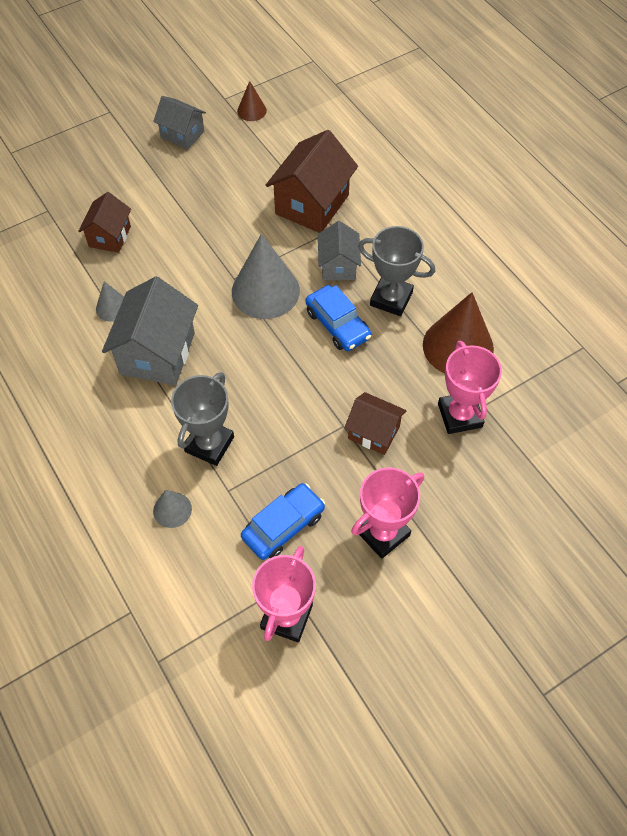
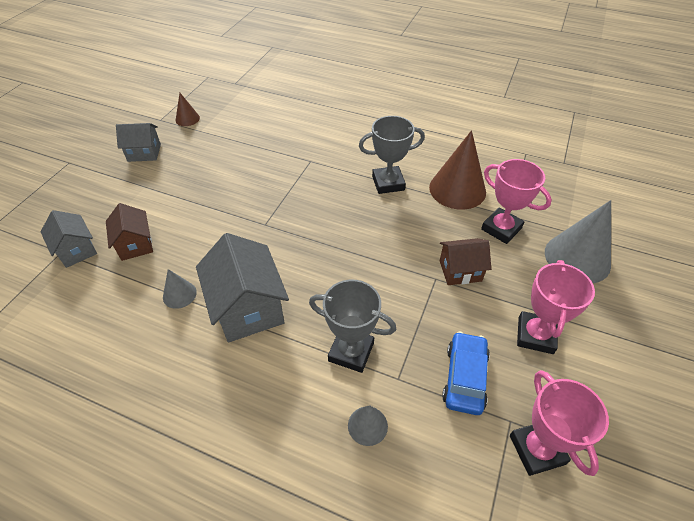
camera: 35 degrees left, 10 degrees down
grey trophy [171,372,234,466] -> grey trophy turned 60 degrees counterclockwise [309,280,396,373]
grey cone [232,234,300,319] -> grey cone moved to [545,200,611,283]
brown house [266,130,358,233] -> none
blue car [305,285,371,351] -> none
grey house [318,221,361,280] -> grey house moved to [41,210,97,268]

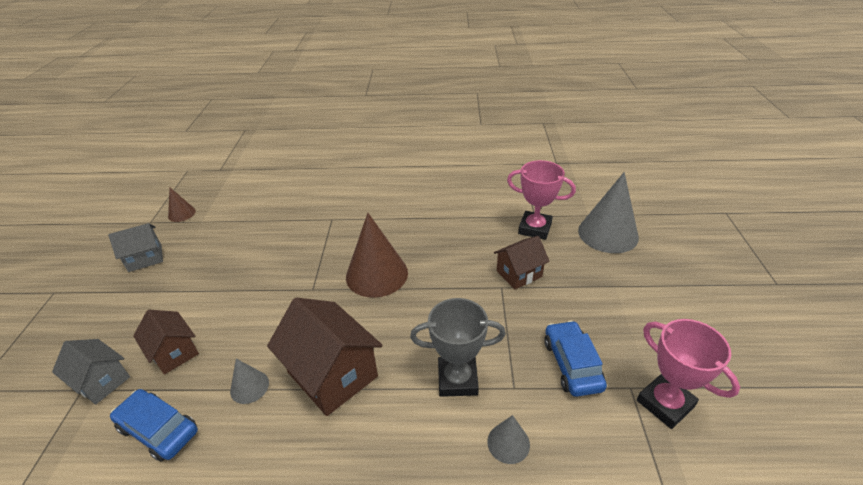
camera: 20 degrees left, 10 degrees down
grey house [196,233,289,342] -> brown house [267,297,382,416]
grey trophy [359,116,425,194] -> none
brown cone [429,130,486,210] -> brown cone moved to [346,213,408,298]
pink trophy [517,260,595,354] -> none
none -> blue car [110,389,198,462]

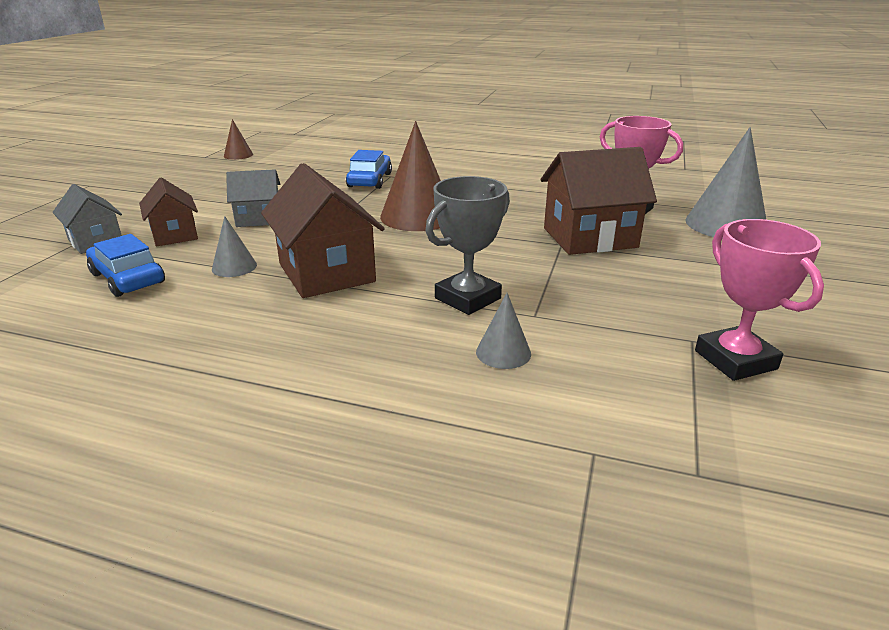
camera: 15 degrees right, 10 degrees down
grey house [108,223,163,272] -> grey house moved to [226,169,280,227]
grey trophy [410,298,506,397] -> grey trophy turned 60 degrees counterclockwise [425,176,510,315]
brown house [494,236,550,289] -> brown house [541,147,657,255], size x1.68
blue car [544,321,607,397] -> blue car moved to [346,150,392,189]

